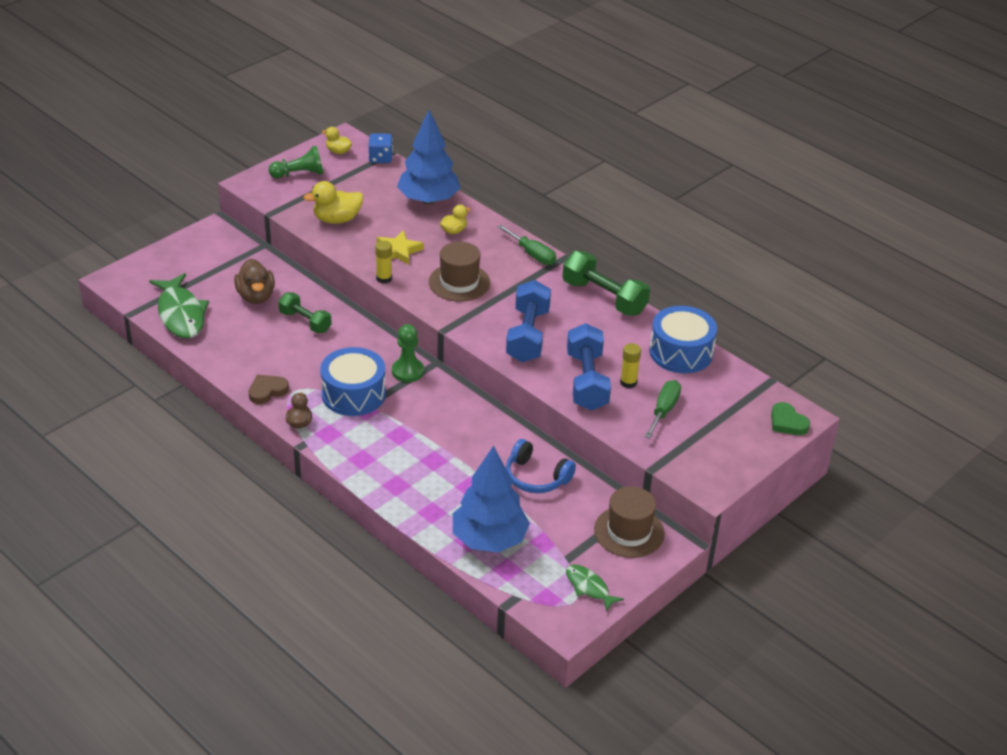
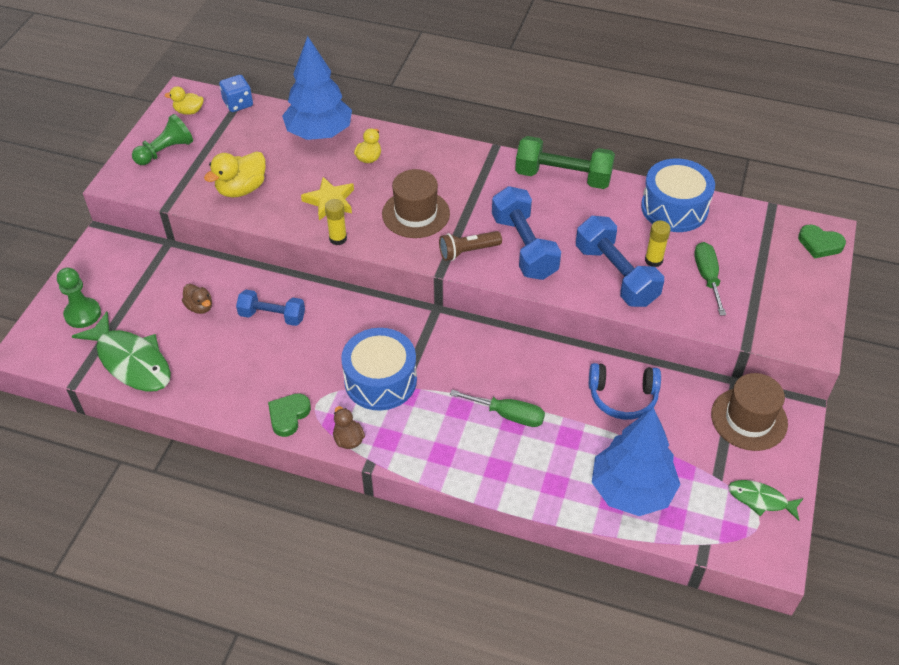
camera: 25 degrees left, 10 degrees up
brown duck [234,259,275,304] -> brown duck [182,284,212,314], size x0.60
brown heart [249,375,289,404] -> green heart [268,393,311,437]
green dumbbell [278,293,332,333] -> blue dumbbell [236,290,305,326]
green pawn [392,324,424,382] -> green pawn moved to [57,268,101,328]
green screwdriver [498,225,556,265] -> green screwdriver moved to [450,390,545,427]
none -> brown flashlight [439,231,502,261]

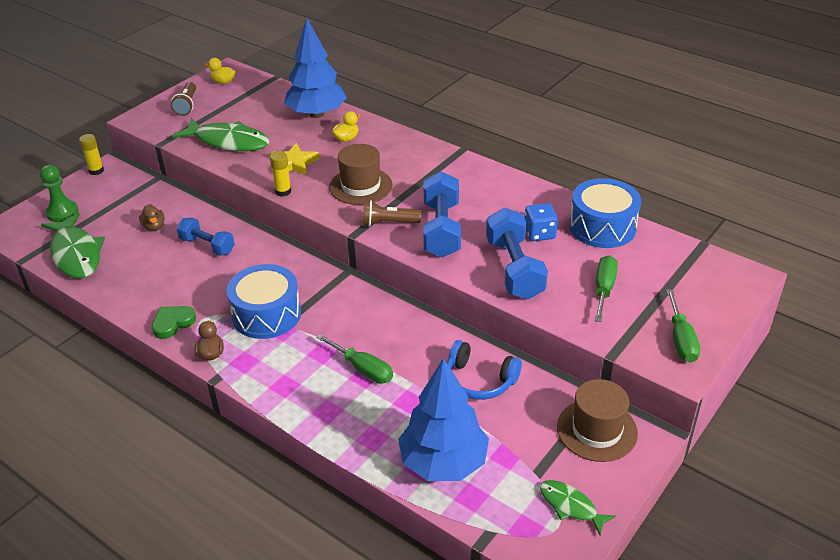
camera: 20 degrees right, 10 degrees down
green pawn [132,114,193,165] -> brown flashlight [171,82,196,116]
yellow duck [204,151,266,198] -> green fish [172,118,269,151]
blue dice [219,75,253,112] -> blue dice moved to [525,203,558,241]
green dumbbell [515,136,615,189] -> none
yellow glue stick [645,221,671,267] -> yellow glue stick moved to [79,134,104,175]
green heart [798,225,846,259] -> none
none -> green screwdriver [666,289,700,363]

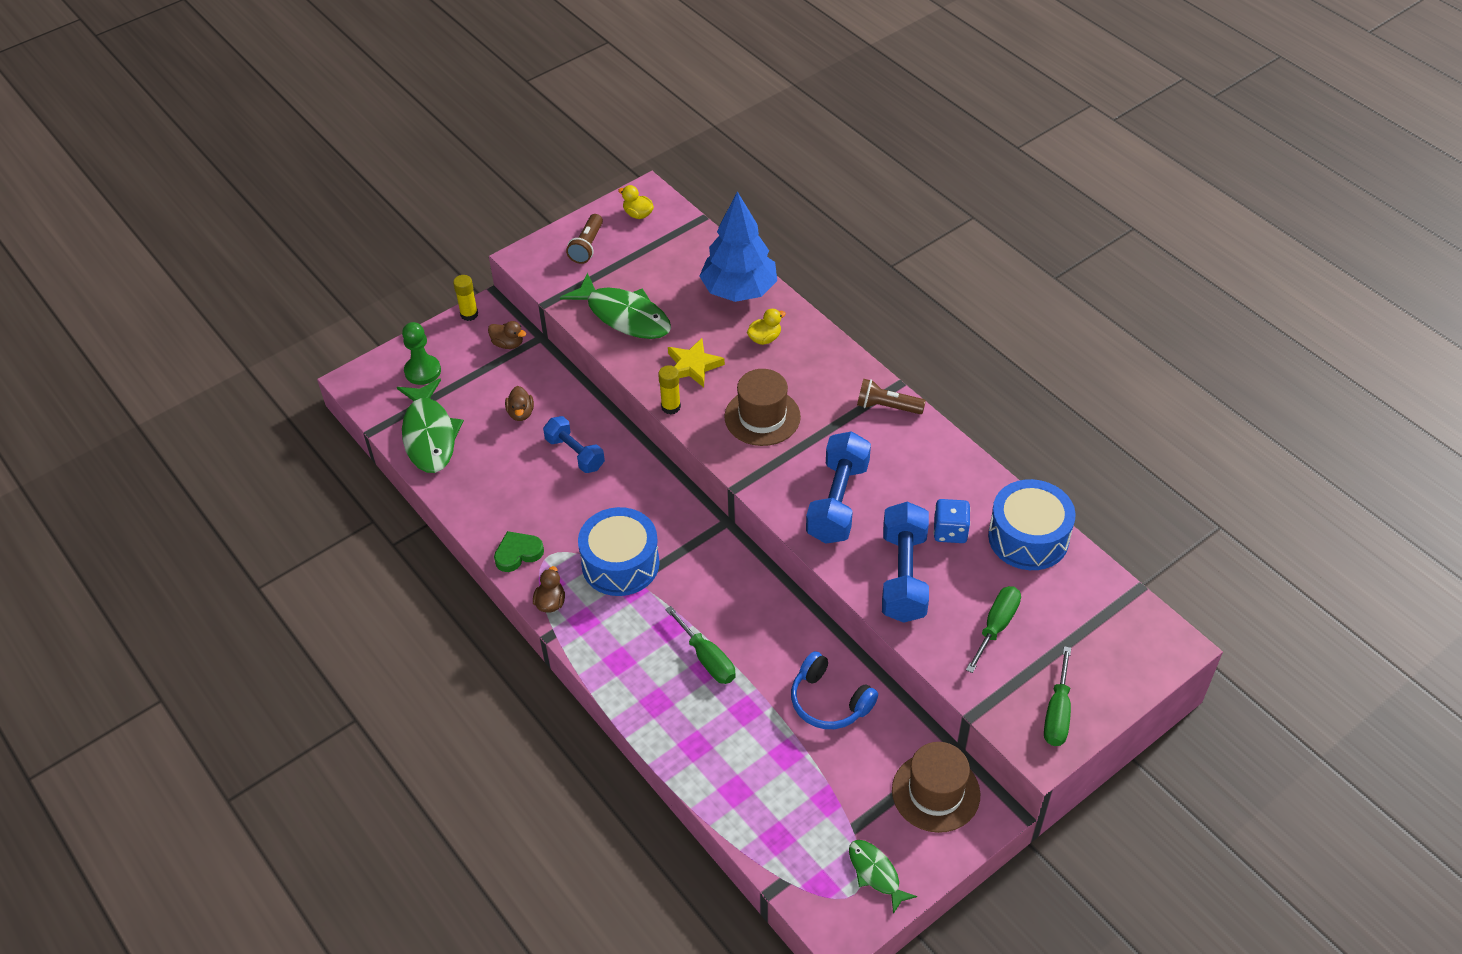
camera: 15 degrees right, 10 degrees up
brown flashlight [363,200,421,227] -> brown flashlight moved to [857,379,926,414]
blue tree [398,358,489,481] -> none
none -> brown duck [488,321,526,349]

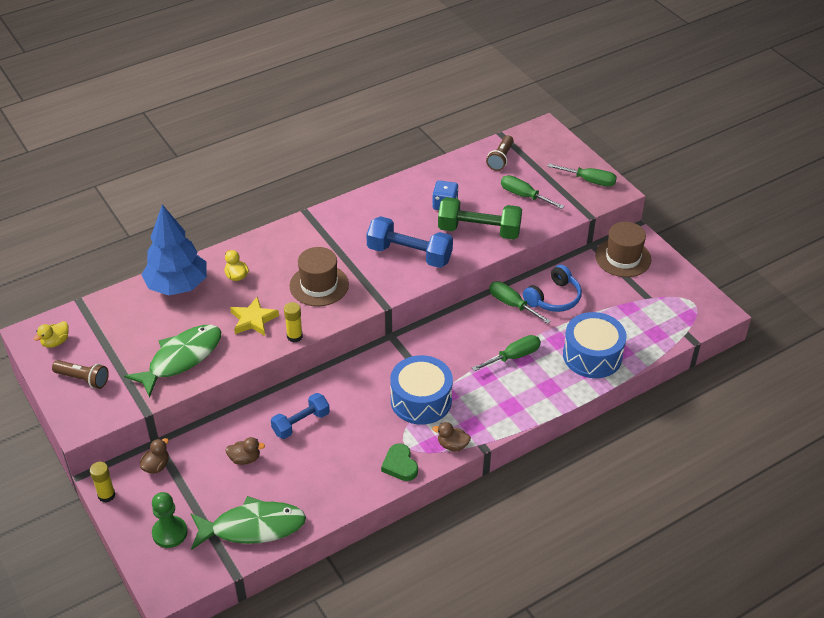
camera: 85 degrees left, 5 degrees down
green fish [849,840,917,914] -> none
brown flashlight [857,379,926,414] -> brown flashlight moved to [486,135,514,171]
blue dumbbell [882,502,929,623] -> green dumbbell [438,197,522,239]
blue drum [988,479,1076,570] -> blue drum moved to [563,312,626,378]
none -> green screwdriver [489,281,551,324]

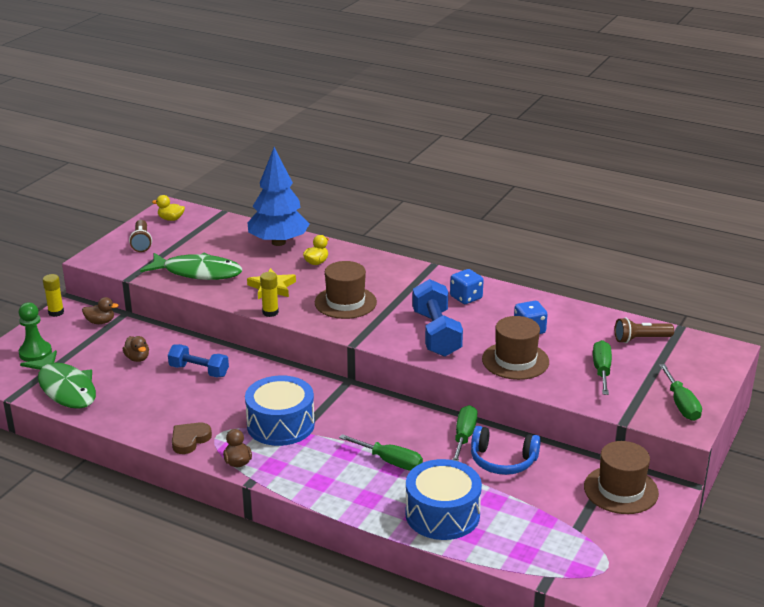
camera: 60 degrees right, 15 degrees down
green heart [381,443,418,481] -> brown heart [172,423,212,454]
green dumbbell [438,197,522,239] -> brown hat [482,316,549,380]
none -> blue dice [450,269,484,304]

